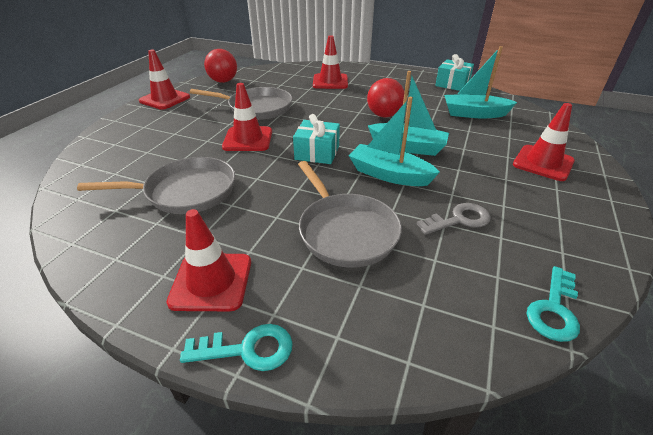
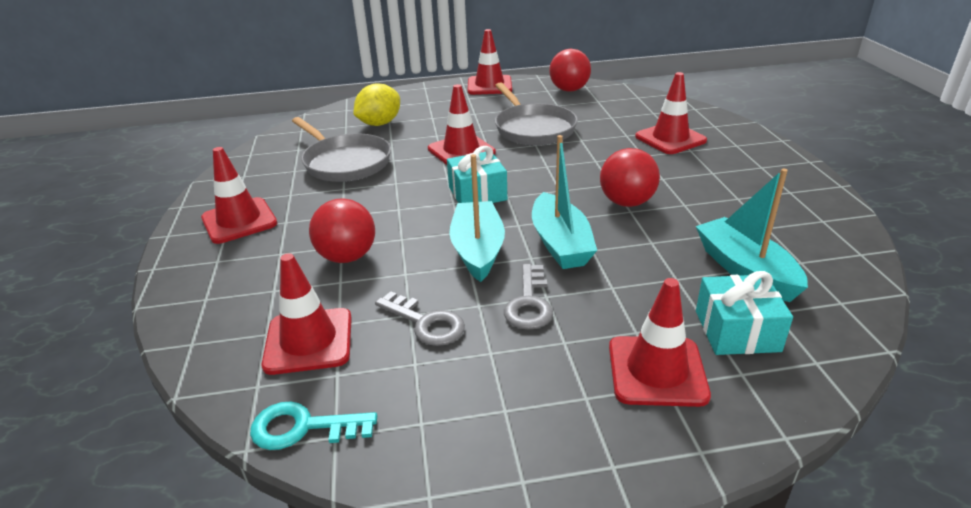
camera: 60 degrees right, 5 degrees down
turquoise key [180,324,293,371] -> none
grey pan [298,161,402,268] -> red ball [309,199,375,263]
turquoise gift [435,54,474,91] -> turquoise gift moved to [696,271,793,355]
none -> red traffic cone [261,253,352,375]
none -> yellow lemon [353,83,400,126]
none -> grey key [504,264,553,330]

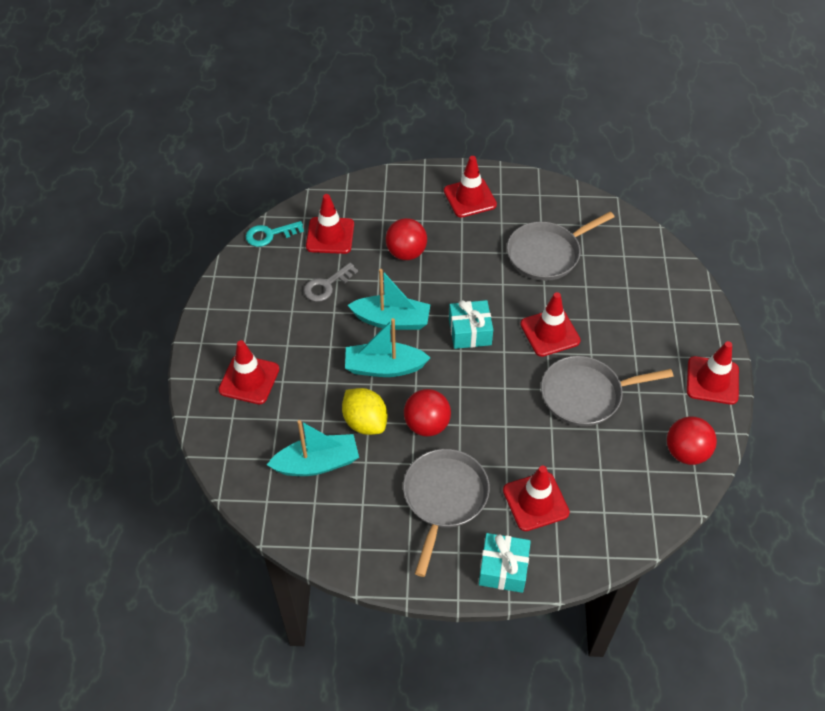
camera: 100 degrees right, 20 degrees up
turquoise key [250,401,377,450] -> turquoise key turned 120 degrees counterclockwise [246,221,304,247]
yellow lemon [353,83,400,126] -> yellow lemon moved to [342,388,387,435]
grey key [504,264,553,330] -> none
turquoise gift [696,271,793,355] -> turquoise gift moved to [479,533,531,593]
none -> grey pan [403,449,490,577]

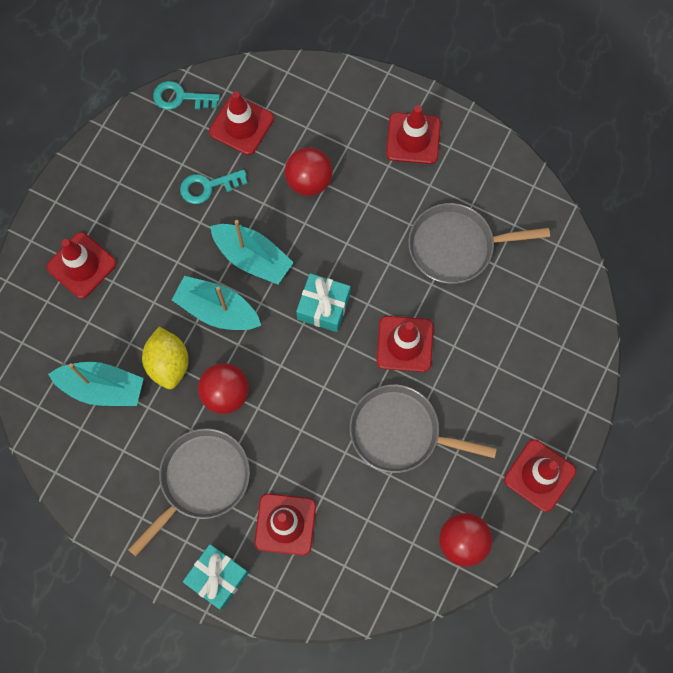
camera: 25 degrees right, 20 degrees up
grey key [304,263,358,302] -> turquoise key [180,169,248,204]

